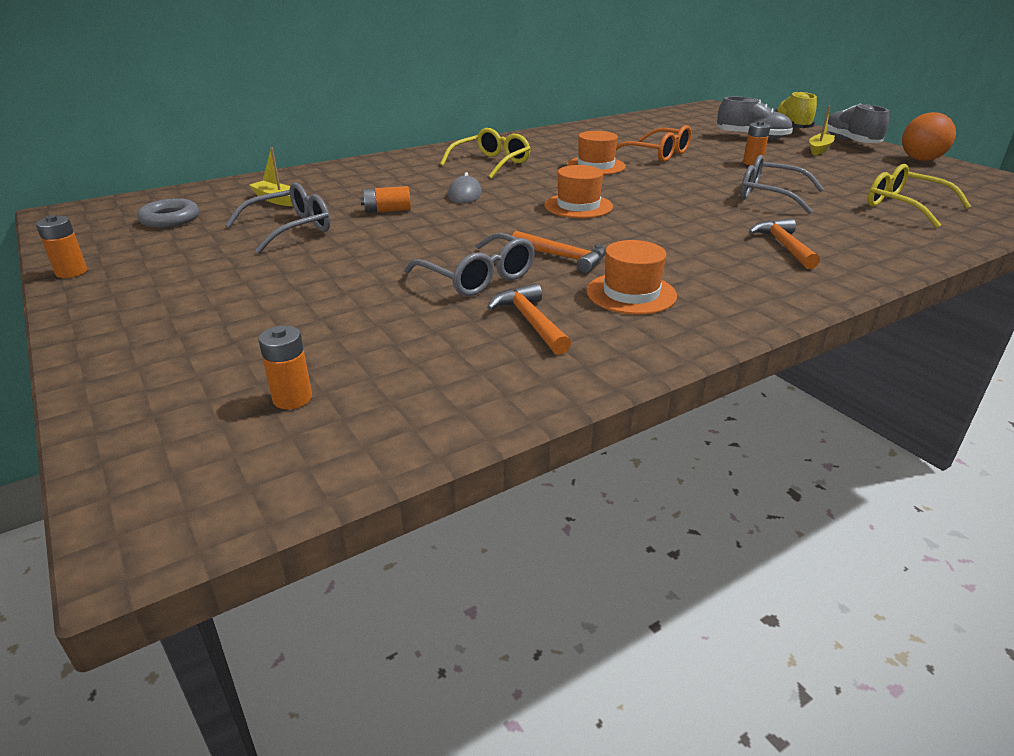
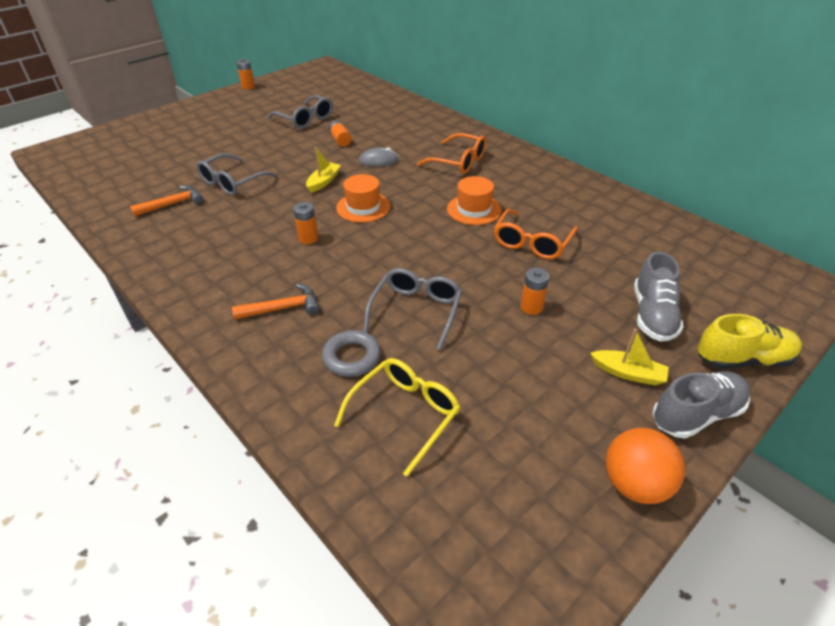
camera: 80 degrees right, 10 degrees up
grey ring [137,198,199,228] -> grey ring moved to [322,330,381,377]
yellow boat [249,148,293,206] -> yellow boat moved to [306,147,341,193]
orange battery [258,326,312,409] -> orange battery moved to [293,202,318,244]
yellow glasses [440,128,531,179] -> orange glasses [417,133,487,174]
orange hammer [512,231,605,273] -> none
orange hat [586,240,677,315] -> none

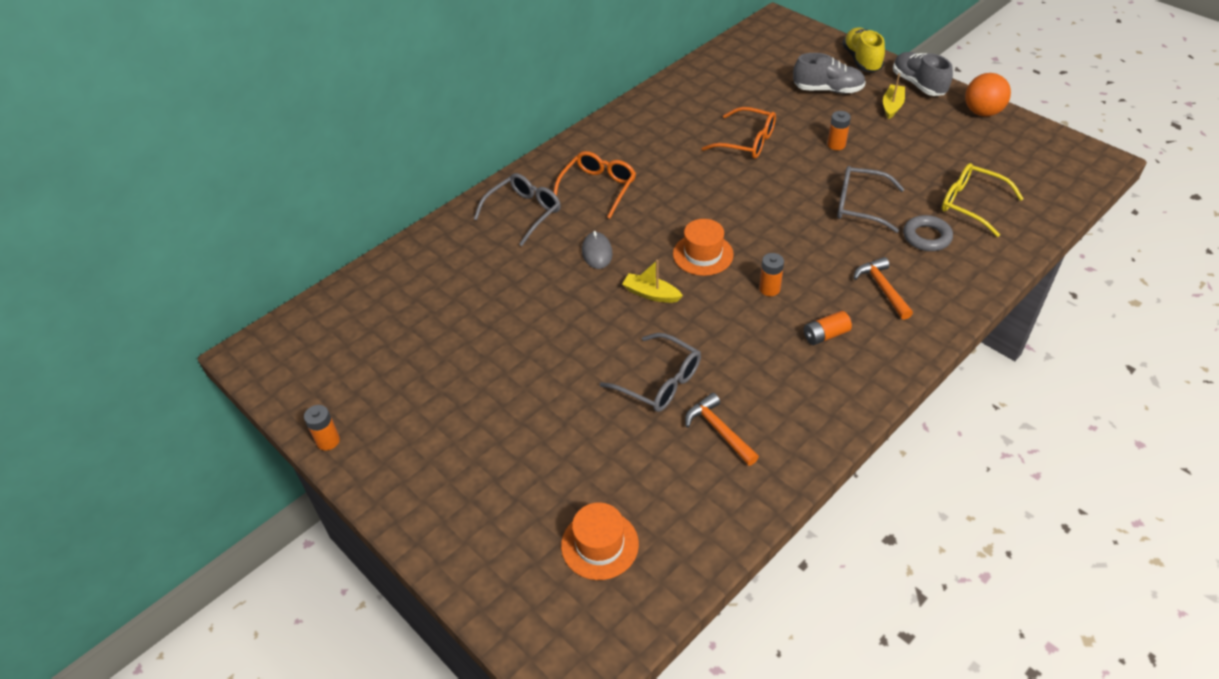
camera: 90 degrees left, 5 degrees up
grey glasses [268,95,333,129] -> grey glasses moved to [474,173,561,246]
orange battery [329,120,351,147] -> orange battery moved to [804,311,852,345]
orange hat [447,176,502,225] -> orange hat moved to [561,502,639,580]

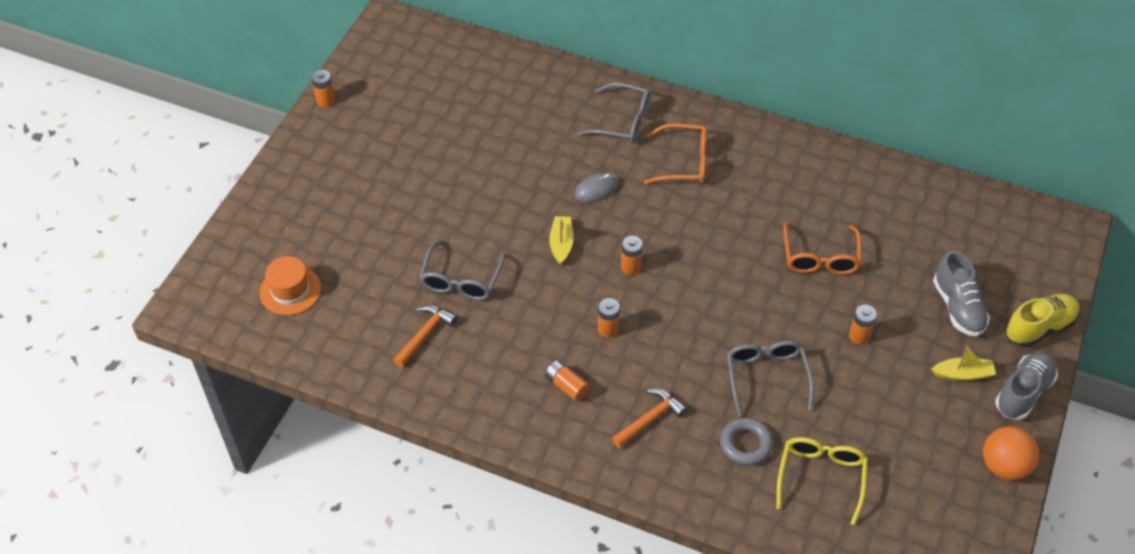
camera: 65 degrees right, 5 degrees up
orange hat [673,219,734,276] -> orange battery [621,236,643,275]

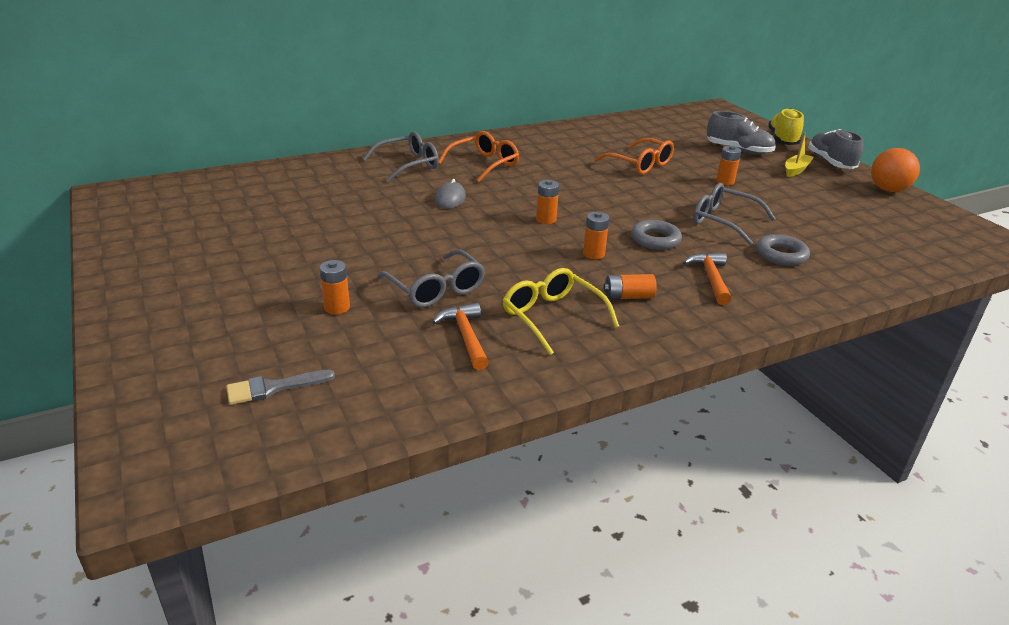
camera: 50 degrees left, 20 degrees down
orange hat [259,256,321,315] -> grey brush [226,370,335,405]
orange battery [312,70,335,108] -> orange battery moved to [319,260,350,314]
yellow boat [549,216,573,265] -> none
yellow glasses [776,437,868,525] -> yellow glasses moved to [503,268,619,355]
none -> grey ring [631,220,682,250]

